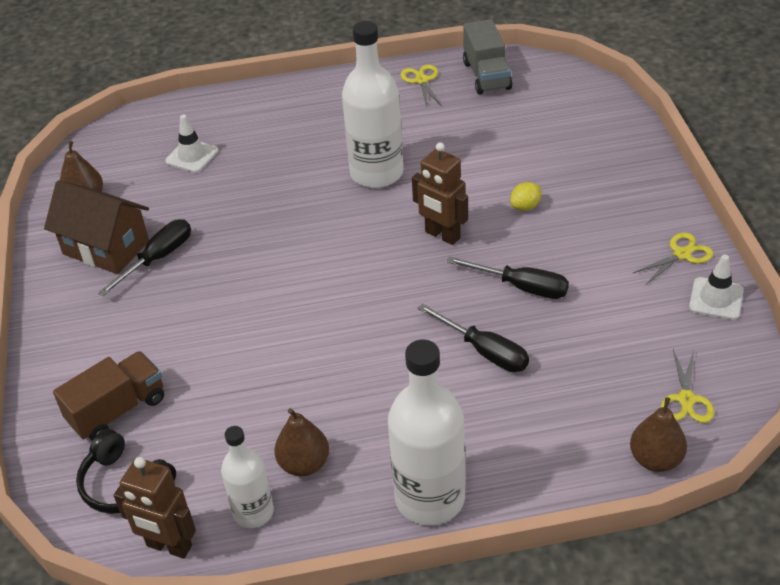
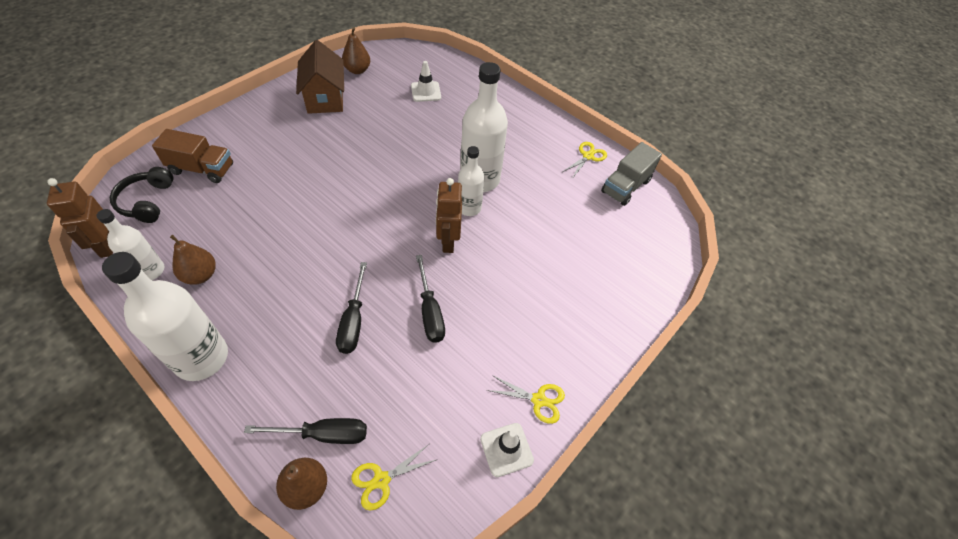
camera: 45 degrees right, 10 degrees up
black screwdriver [98,219,191,296] -> black screwdriver moved to [244,418,367,444]
yellow lemon [510,182,541,211] -> none
none -> white bottle [458,146,485,216]

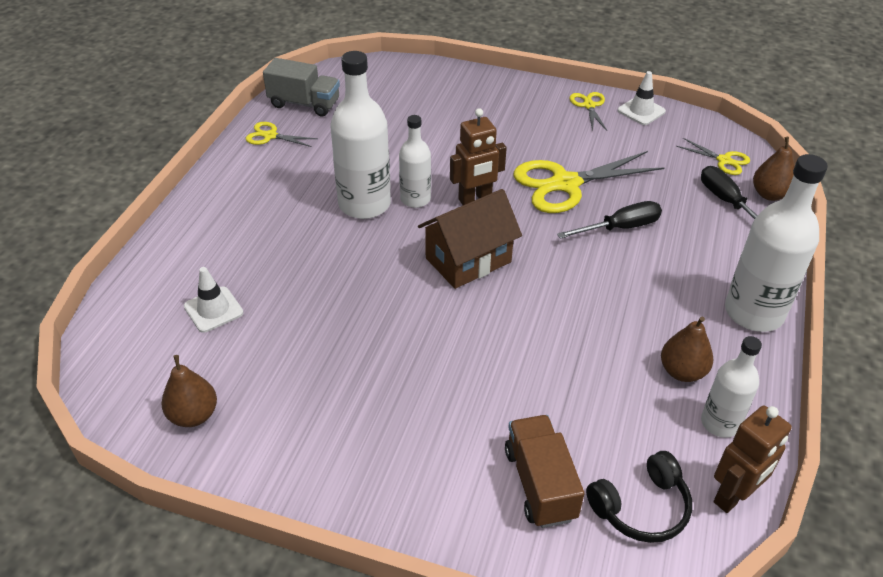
camera: 110 degrees left, 10 degrees down
brown house [296,40,344,114] -> brown house moved to [418,189,522,289]
black screwdriver [416,255,445,343] -> yellow scissors [513,151,665,213]

